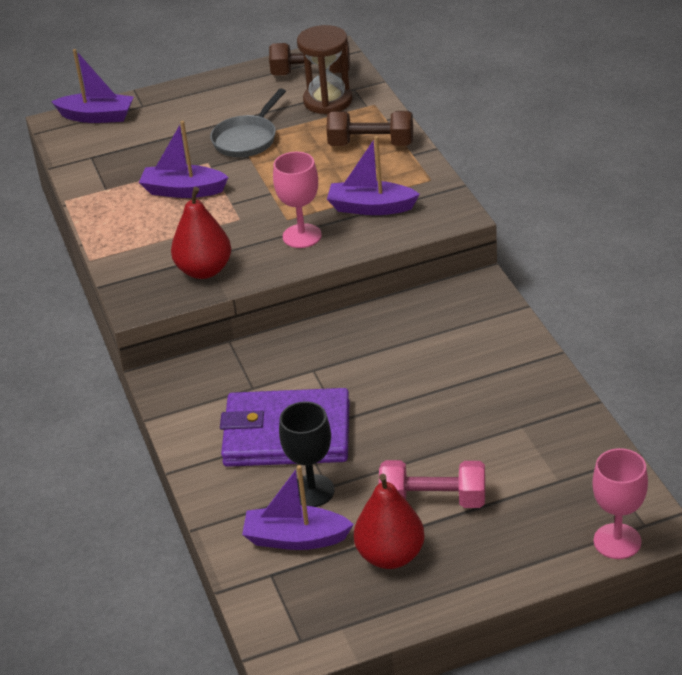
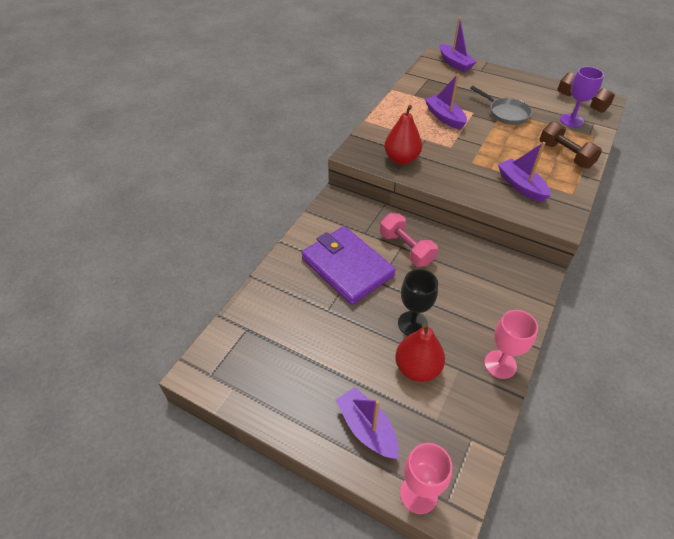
camera: 45 degrees right, 10 degrees up
grey pan [210,89,286,157] -> grey pan turned 120 degrees counterclockwise [470,86,532,125]
purple boat [242,465,354,550] -> purple boat moved to [335,387,399,459]
pink goblet [273,152,322,248] -> pink goblet moved to [484,310,538,379]
black goblet [279,401,335,507] -> black goblet moved to [398,269,438,336]
brown hourglass [297,25,352,114] -> purple goblet [560,67,604,127]
red pear [354,474,425,569] -> red pear moved to [395,323,445,382]
pink dumbbell [379,460,485,508] -> pink dumbbell moved to [380,213,438,267]

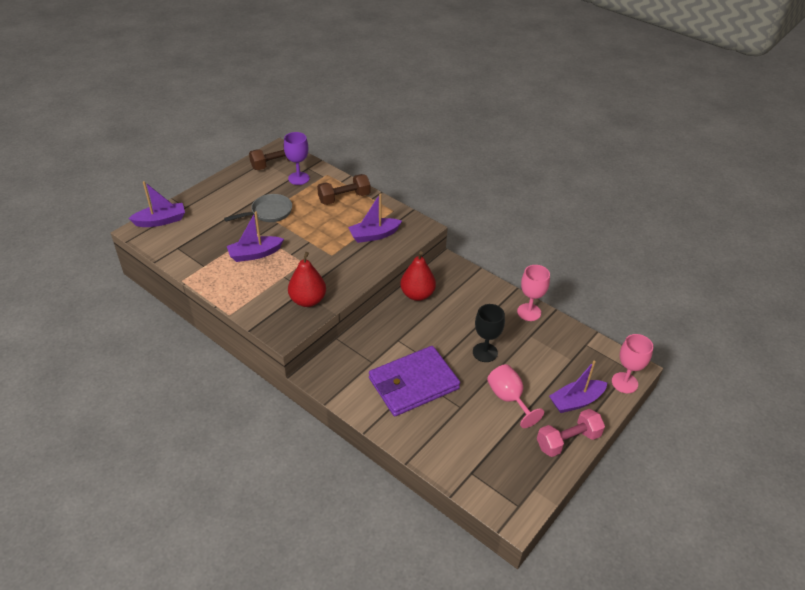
camera: 80 degrees left, 5 degrees down
pink dumbbell [380,213,438,267] -> pink dumbbell moved to [537,409,605,457]
red pear [395,323,445,382] -> red pear moved to [400,251,436,301]
none -> pink goblet [487,364,544,428]

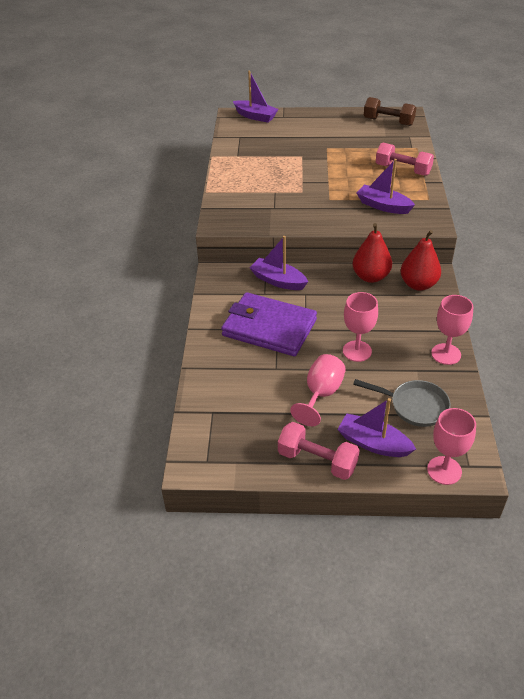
camera: 55 degrees right, 0 degrees up
grey pan [224,194,292,222] -> grey pan moved to [353,379,451,427]
purple boat [227,211,284,262] -> purple boat moved to [249,236,308,290]
purple goblet [284,132,310,185] -> none
red pear [288,252,326,307] -> red pear moved to [401,230,441,291]
brown dumbbell [317,174,370,205] -> pink dumbbell [376,143,434,176]
black goblet [473,304,505,362] -> pink goblet [343,292,378,362]

